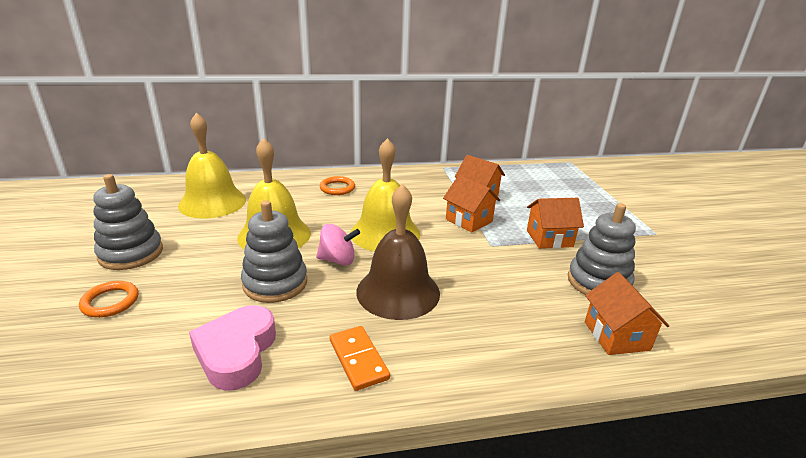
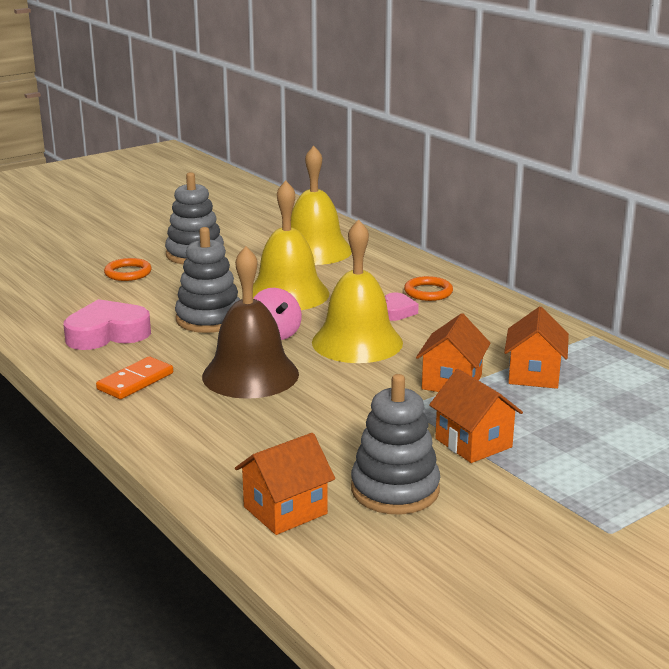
camera: 65 degrees right, 5 degrees down
none -> pink heart [385,293,419,321]

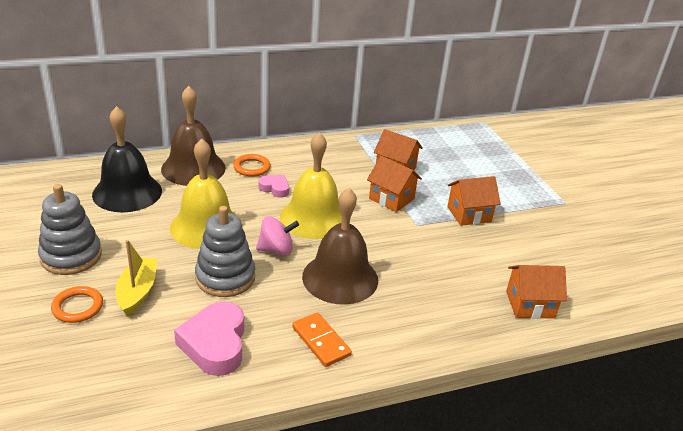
camera: 75 degrees left, 10 degrees up
orange house [235,433,335,535] -> orange house turned 75 degrees counterclockwise [506,265,567,319]
yellow bell [291,146,352,265] -> black bell [92,106,162,212]
grey stacking toy [351,374,440,515] -> none
none -> yellow boat [116,240,157,316]
none -> brown bell [161,86,226,186]

